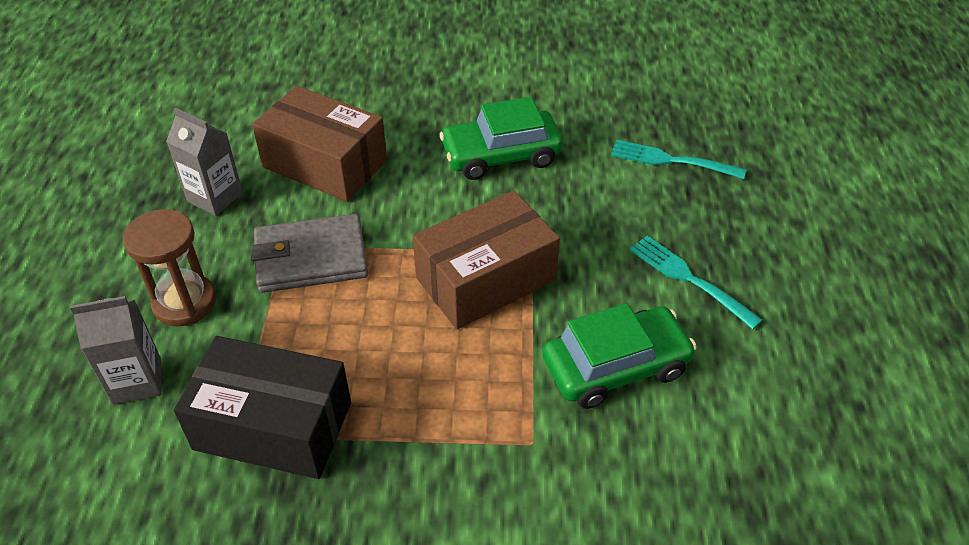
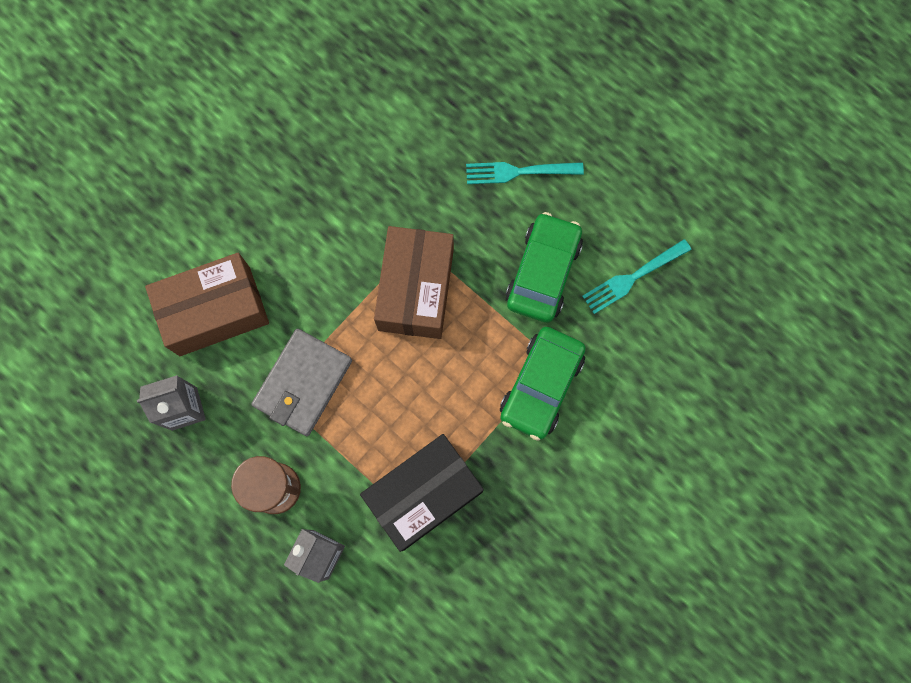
camera: 50 degrees left, 30 degrees up
green car [439,97,563,180] -> green car moved to [500,327,586,441]
turquoise fork [611,140,746,179] -> turquoise fork moved to [582,239,691,314]

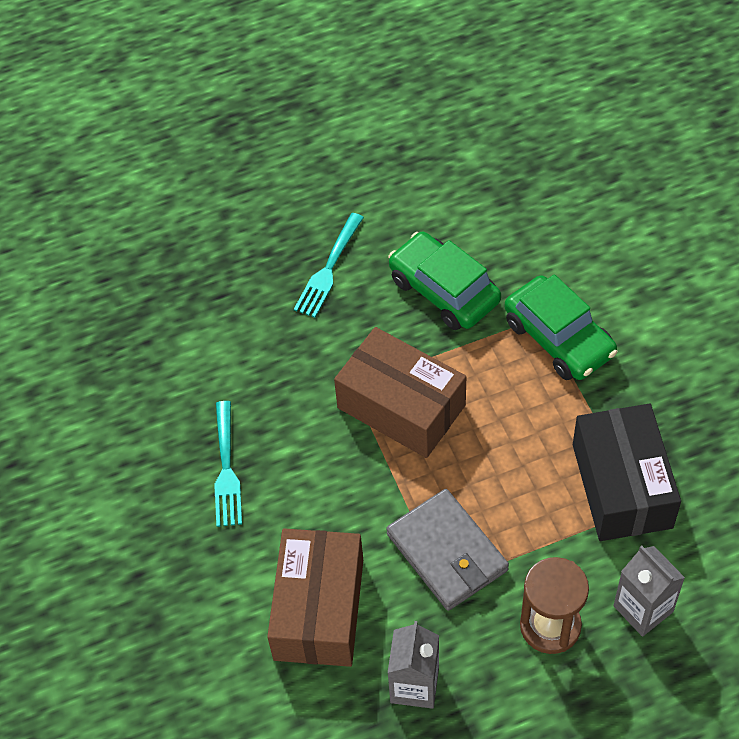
camera: 60 degrees left, 20 degrees down
turquoise fork [582,239,691,314] -> turquoise fork moved to [214,401,242,527]

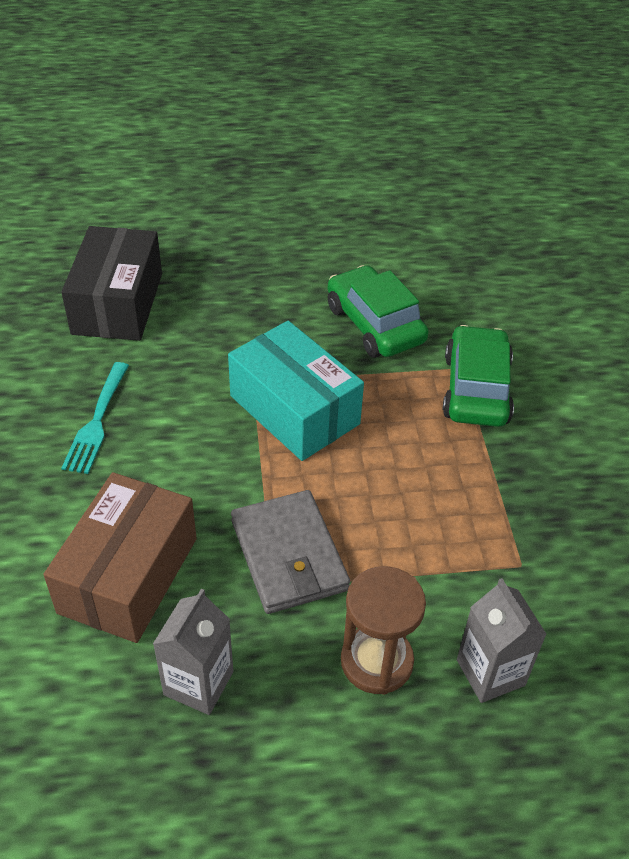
camera: 10 degrees right, 10 degrees down
turquoise fork [294,213,364,318] -> none
brown box [334,327,466,458] -> turquoise box [228,321,364,461]
green car [505,274,617,380] -> green car turned 150 degrees counterclockwise [443,325,514,427]
black box [573,403,681,541] -> black box moved to [61,226,162,341]

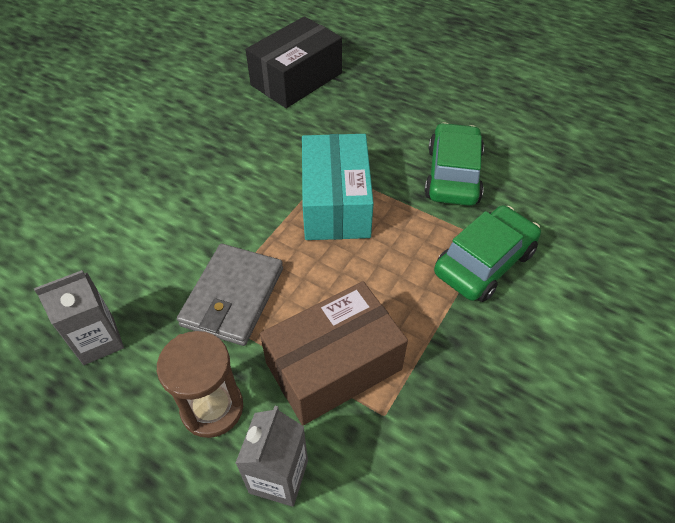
camera: 40 degrees right, 5 degrees up
brown box [43,472,197,643] -> brown box moved to [260,281,408,425]
turquoise fork [61,362,129,474] -> none

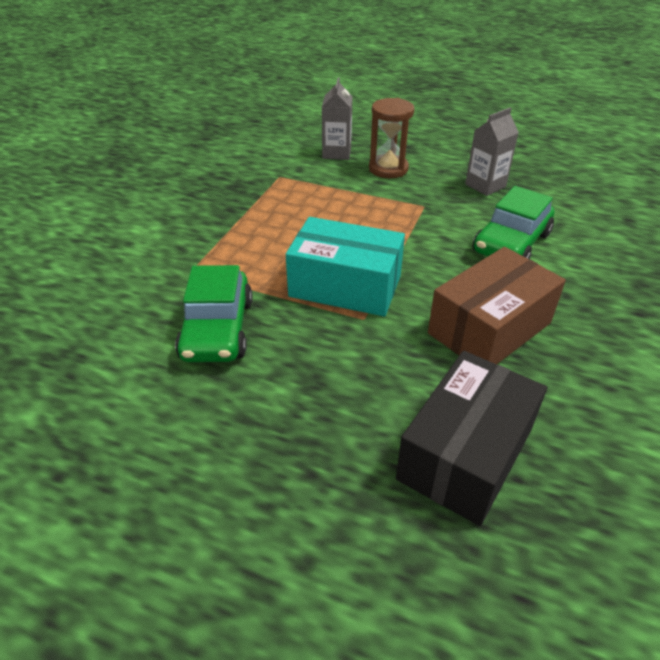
camera: 170 degrees right, 10 degrees down
grey wallet [177,244,283,346] -> none
brown box [260,281,408,425] -> brown box moved to [428,247,566,364]
turquoise box [302,134,374,240] -> turquoise box turned 60 degrees counterclockwise [286,217,405,316]
green car [434,205,541,302] -> green car moved to [472,186,554,259]

